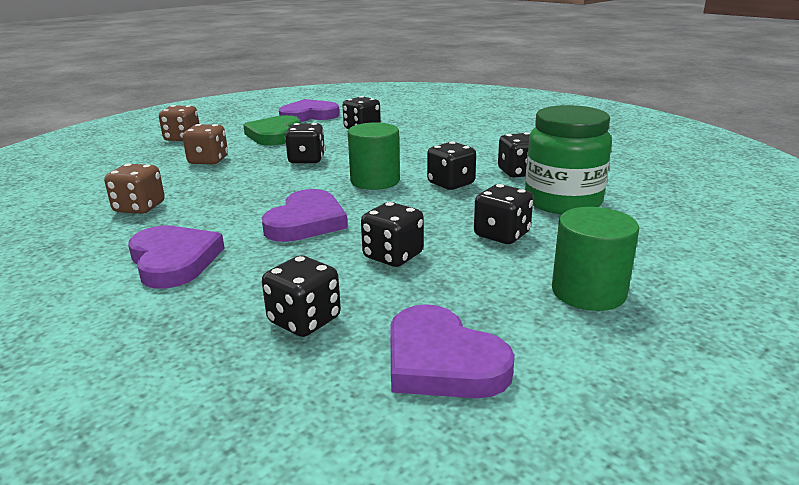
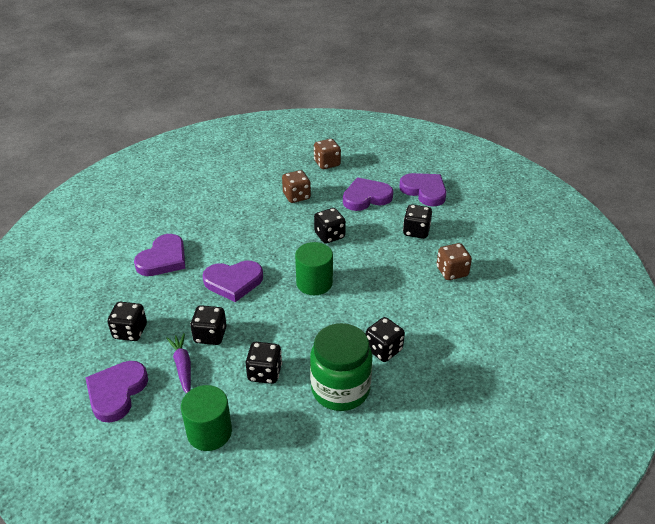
camera: 60 degrees right, 15 degrees up
brown dice [104,163,165,214] -> brown dice moved to [437,243,472,280]
green heart [243,115,301,146] -> purple heart [343,177,393,211]
black dice [427,141,476,190] -> none
none -> purple carrot [167,333,191,394]

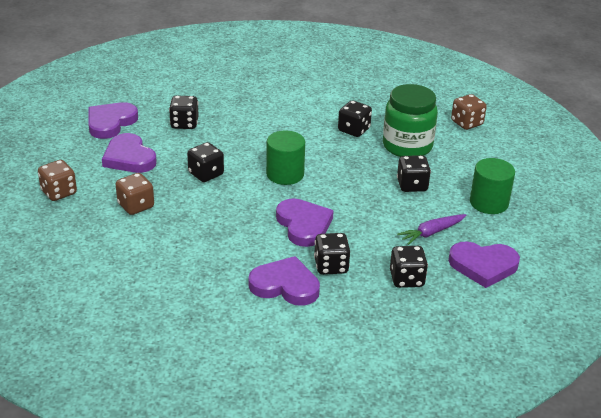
camera: 105 degrees left, 5 degrees down
black dice [190,305,227,345] -> black dice moved to [314,233,350,275]
brown dice [437,243,472,280] -> brown dice moved to [451,94,487,130]

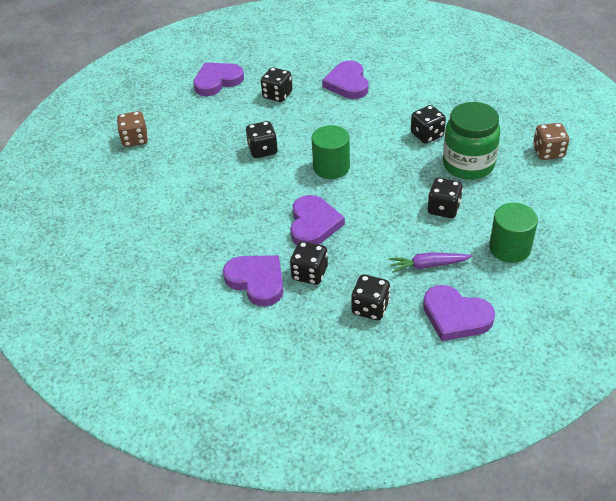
camera: 30 degrees right, 10 degrees up
purple heart [102,133,157,173] -> purple heart moved to [322,61,368,99]
brown dice [115,173,154,215] -> none

